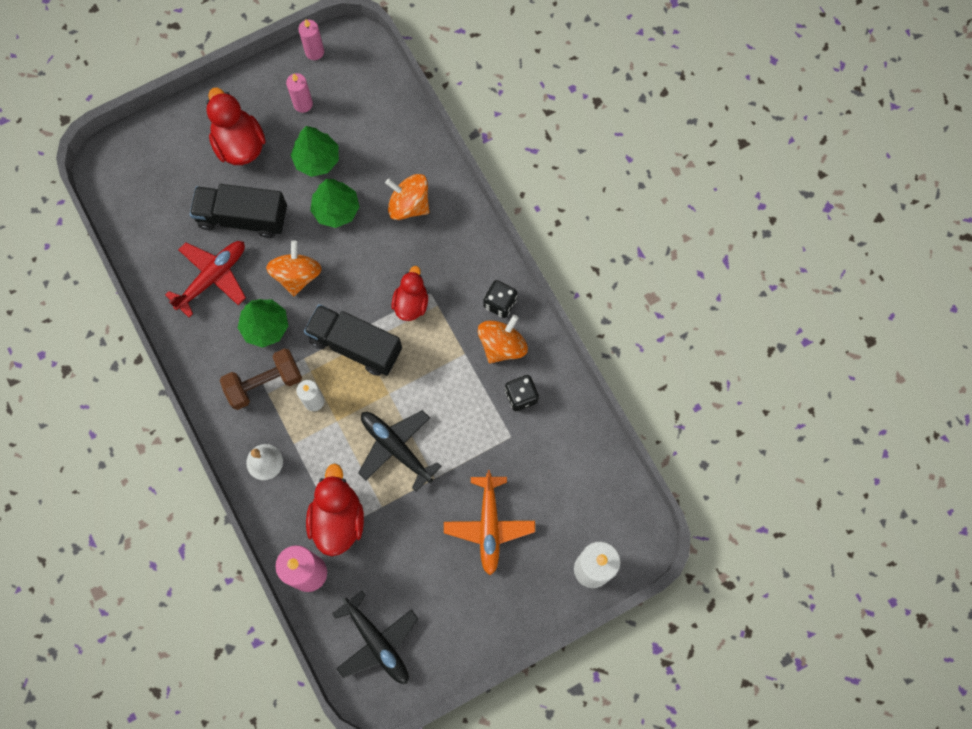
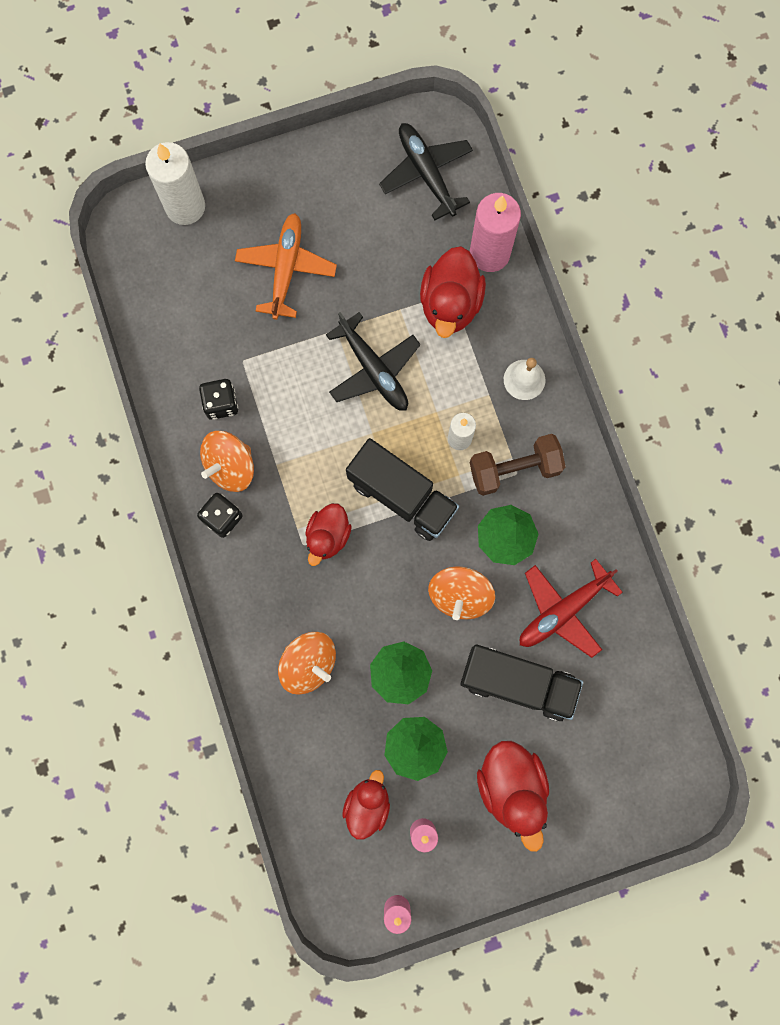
camera: 170 degrees left, 5 degrees up
none -> red duck [342,770,390,840]

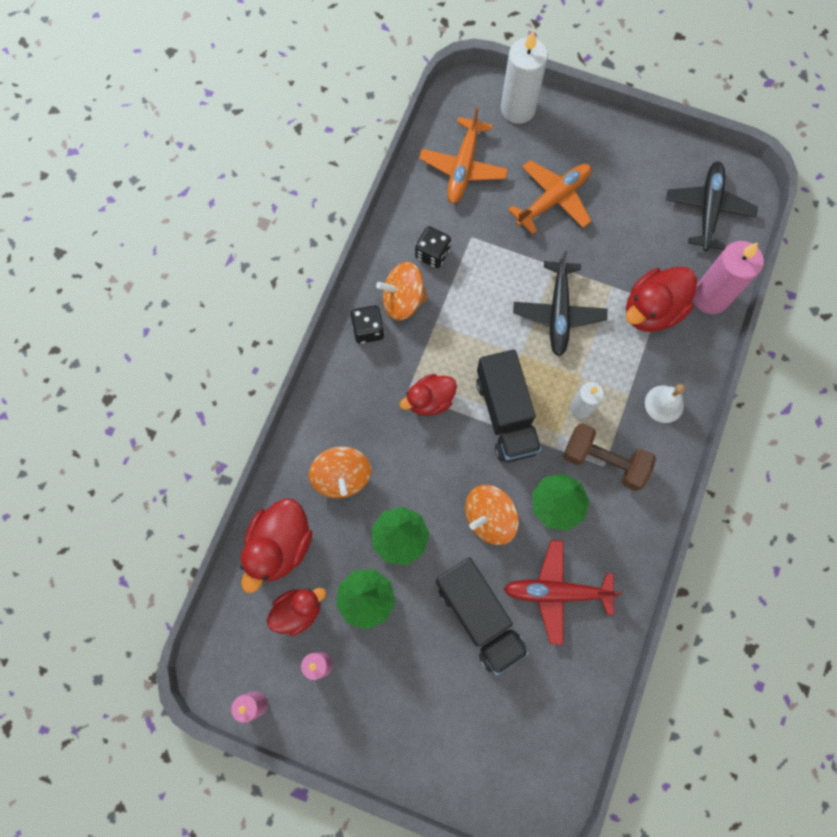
camera: 40 degrees right, 5 degrees down
red duck [477,741,549,852] -> red duck moved to [240,498,313,593]
none -> orange plane [419,106,508,204]

